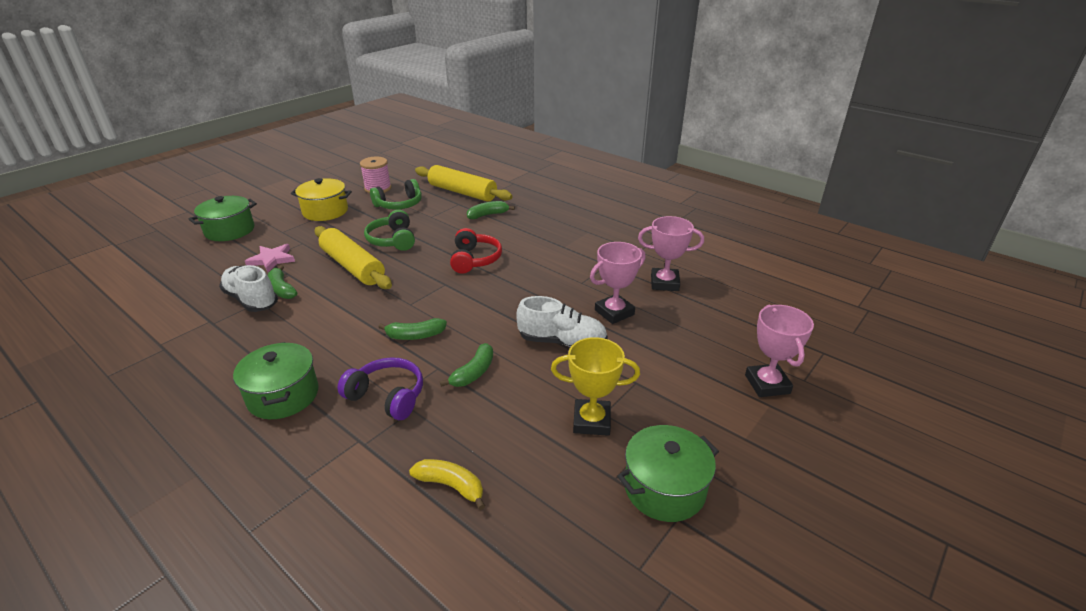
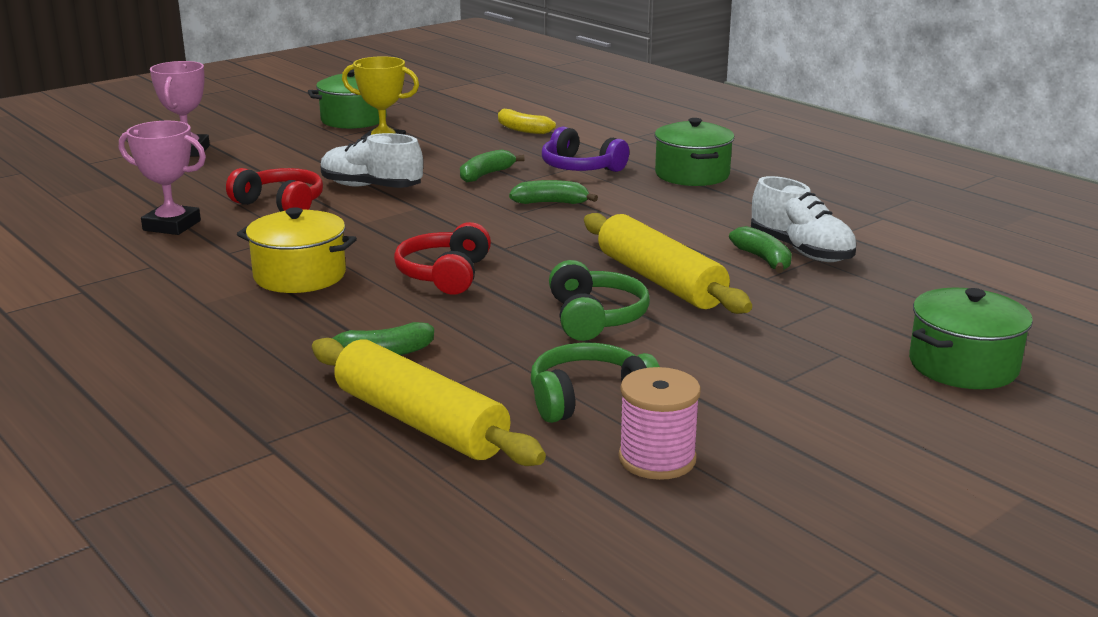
camera: 170 degrees left, 10 degrees down
pink star [245,244,295,272] -> none
yellow pot [291,178,352,221] -> yellow pot moved to [237,207,357,293]
pink trophy [590,242,646,324] -> red headphones [226,168,323,212]

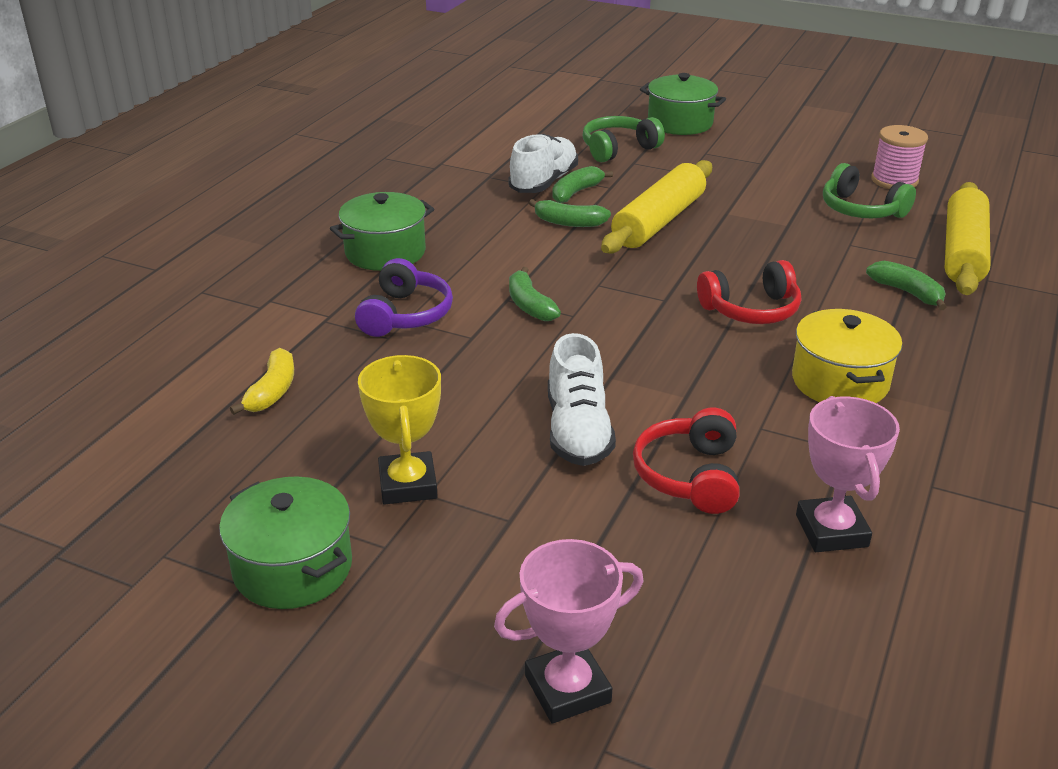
camera: 115 degrees left, 10 degrees up
green banana [460,149,525,182] -> green banana moved to [529,199,611,227]
green headphones [549,260,650,341] -> green headphones moved to [583,116,665,162]

